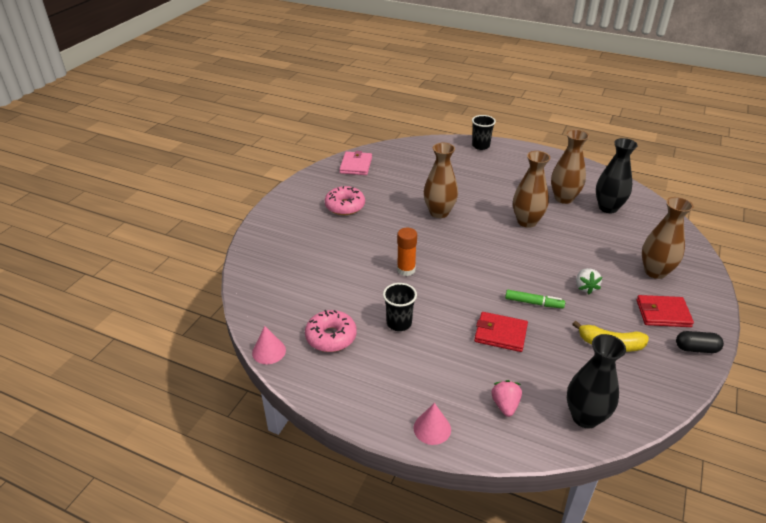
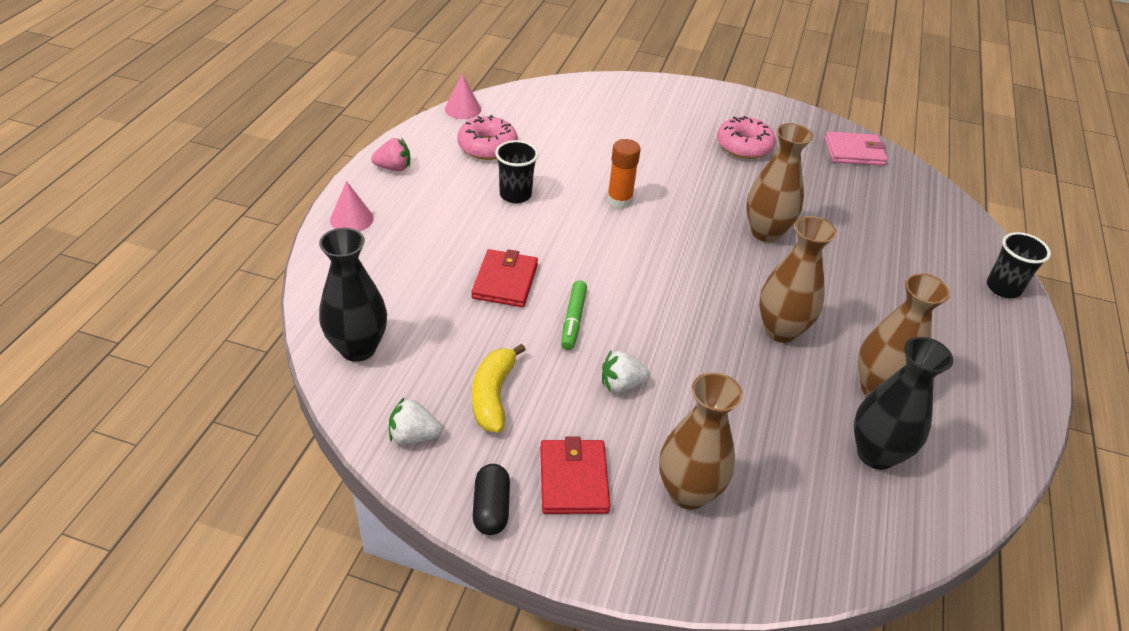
camera: 80 degrees right, 5 degrees up
pink strawberry [491,380,522,417] -> pink strawberry moved to [371,138,410,171]
none -> white strawberry [389,397,442,444]

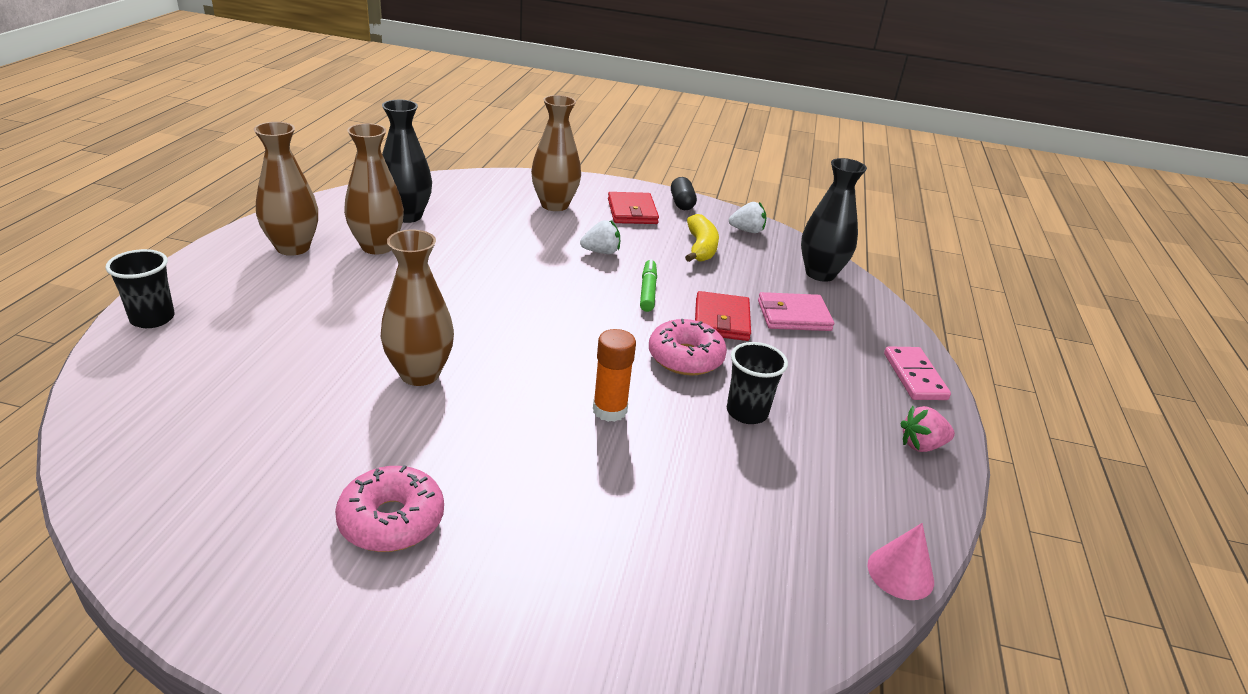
camera: 175 degrees right, 10 degrees down
pink cone [330,181,373,231] -> pink domino [884,346,951,400]
pink donut [457,115,518,160] -> pink donut moved to [649,319,727,376]
brown vase [759,216,837,343] -> brown vase moved to [254,122,318,256]
pink wallet [825,131,888,166] -> pink wallet moved to [758,292,834,331]

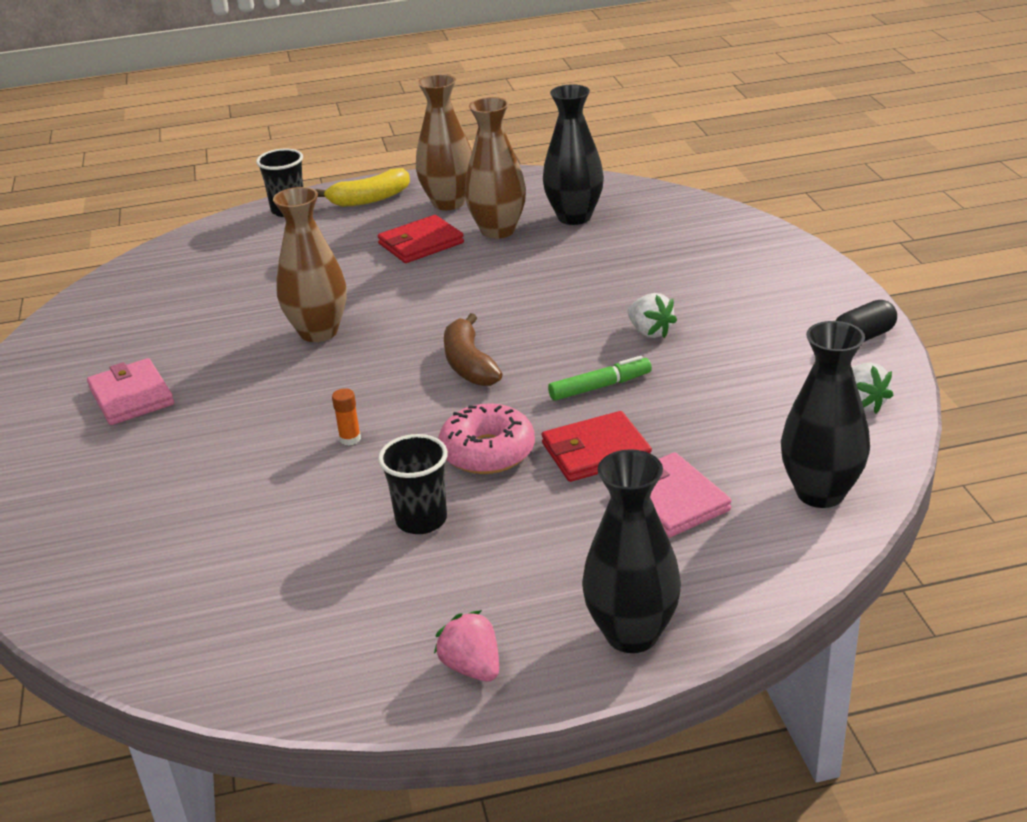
camera: 70 degrees right, 0 degrees up
pink donut [335,465,444,552] -> pink wallet [87,358,174,425]
brown vase [531,95,581,211] -> none
orange glue stick [593,329,636,422] -> orange glue stick [332,388,361,446], size x0.57
red wallet [608,192,659,224] -> red wallet moved to [378,215,464,263]
yellow banana [685,214,719,262] -> yellow banana moved to [315,168,410,207]
pink cone [867,523,934,600] -> none
pink domino [884,346,951,400] -> black vase [582,449,681,653]
none -> brown banana [444,313,503,386]

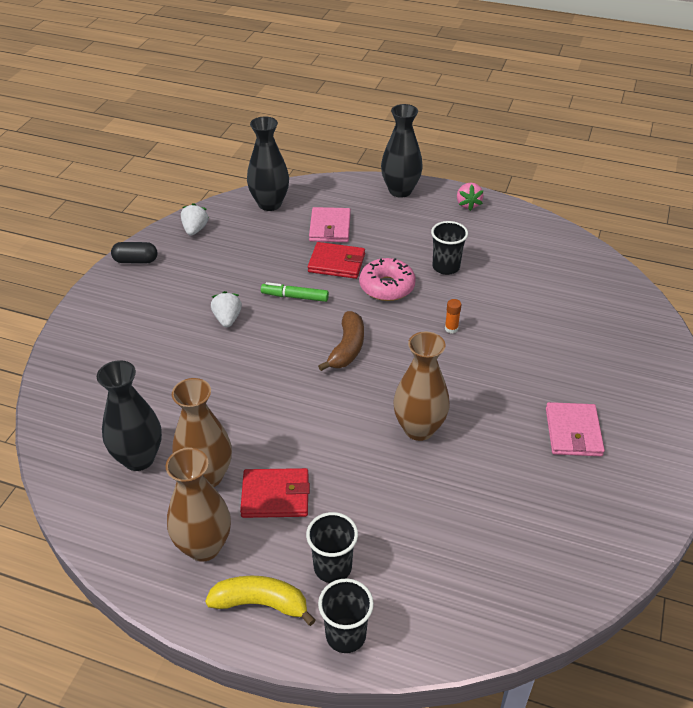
camera: 150 degrees left, 10 degrees up
none -> black cup [306,512,358,583]

